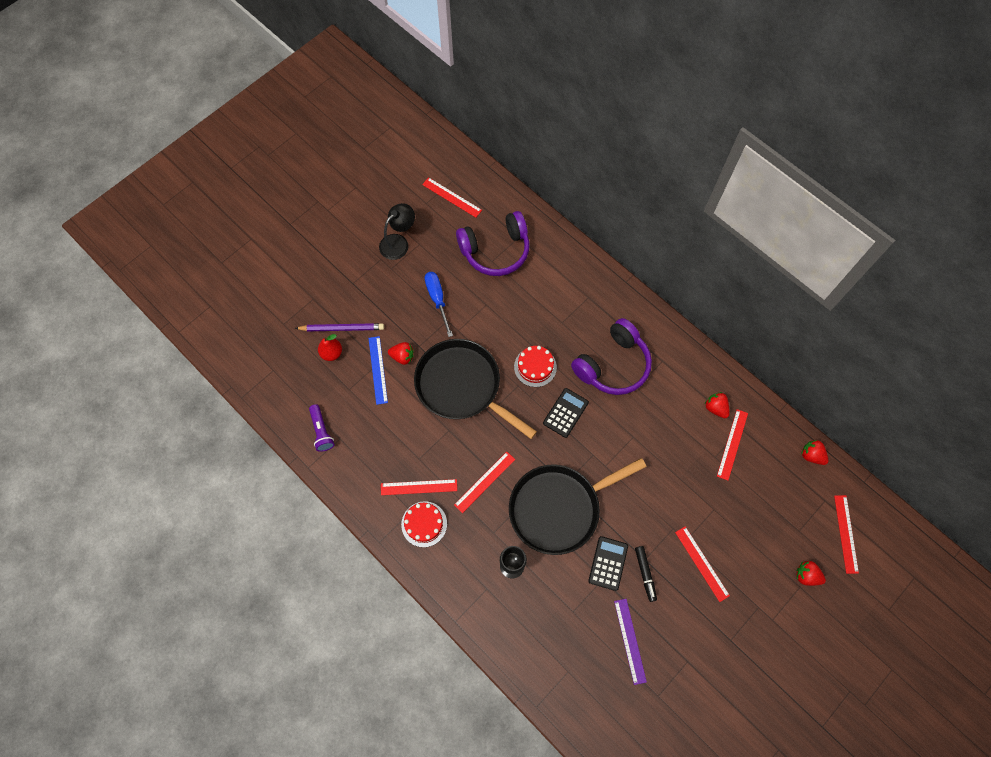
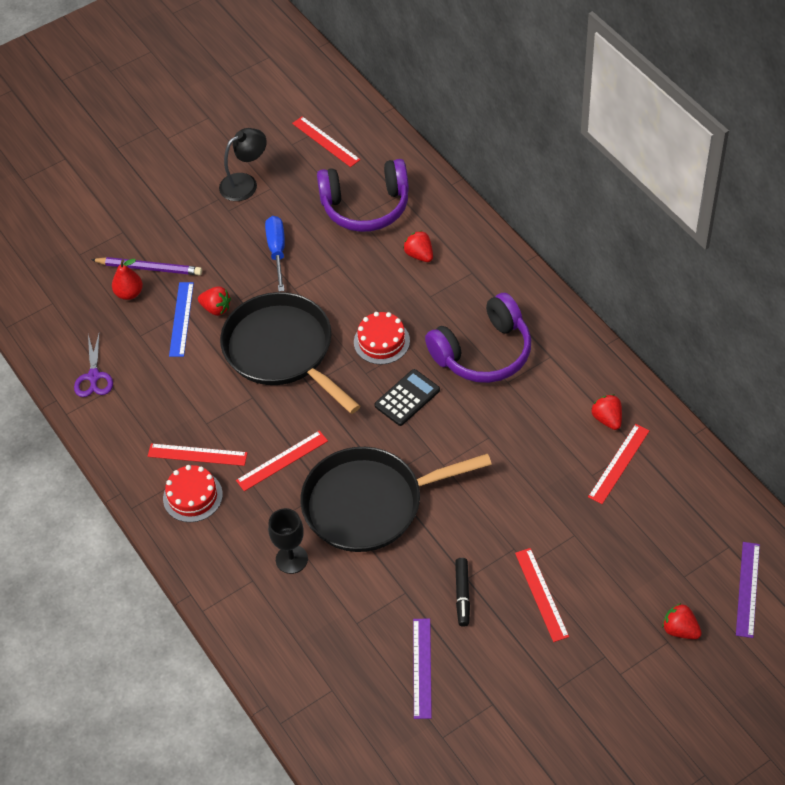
camera: 15 degrees right, 15 degrees down
purple flashlight [309,404,334,452] -> purple scissors [74,334,113,397]
black calculator [588,536,628,591] -> none
red strawberry [801,440,829,465] -> red strawberry moved to [403,231,433,262]
red ruler [834,495,859,574] -> purple ruler [736,542,760,638]

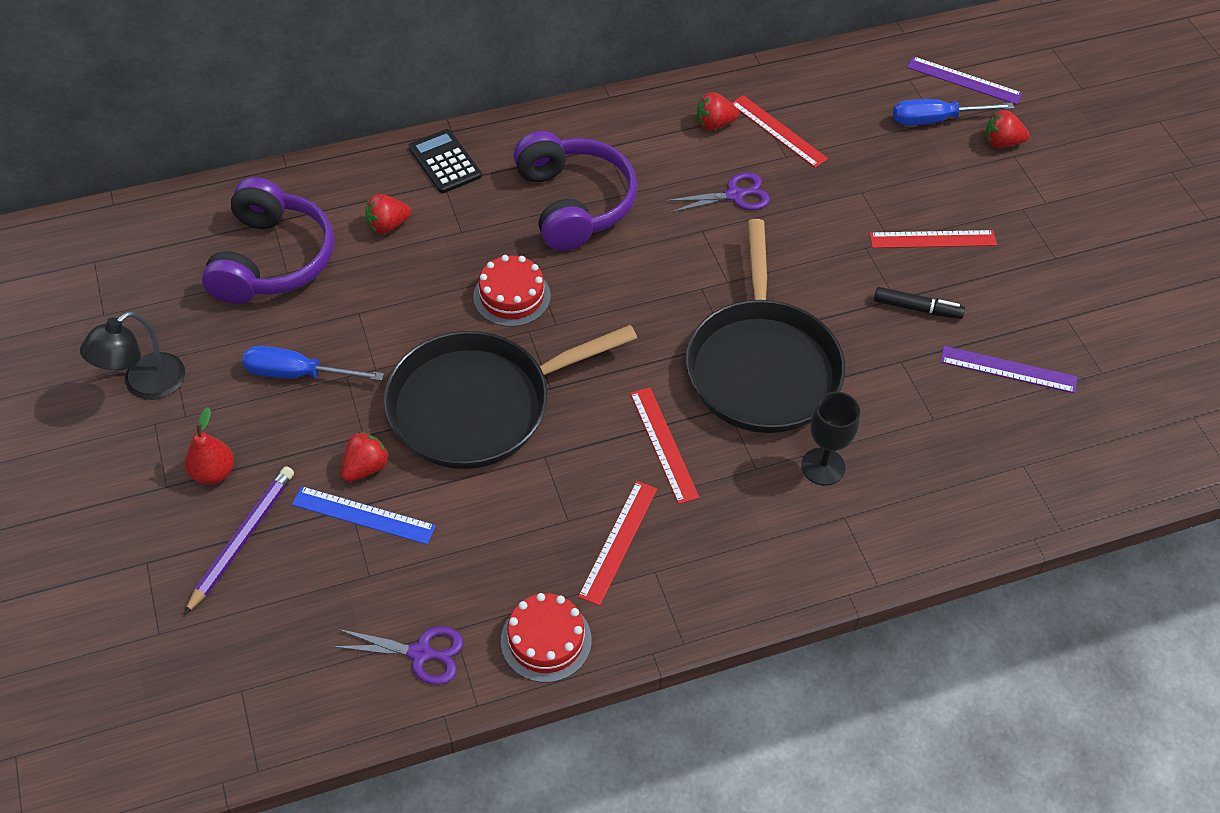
camera: 80 degrees left, 0 degrees up
red pear [112,259,143,300] -> red pear moved to [185,407,234,485]
red cake [163,465,223,522] -> red cake moved to [501,593,592,683]
black lamp [219,128,267,201] -> black lamp turned 120 degrees counterclockwise [80,311,185,400]
red ruler [292,116,361,167] -> none
black calculator [374,369,440,426] -> black calculator moved to [409,129,482,193]
red strawberry [662,603,702,639] -> red strawberry turned 45 degrees clockwise [985,110,1029,147]
none -> purple scissors [665,172,770,213]
none -> blue screwdriver [893,99,1014,126]

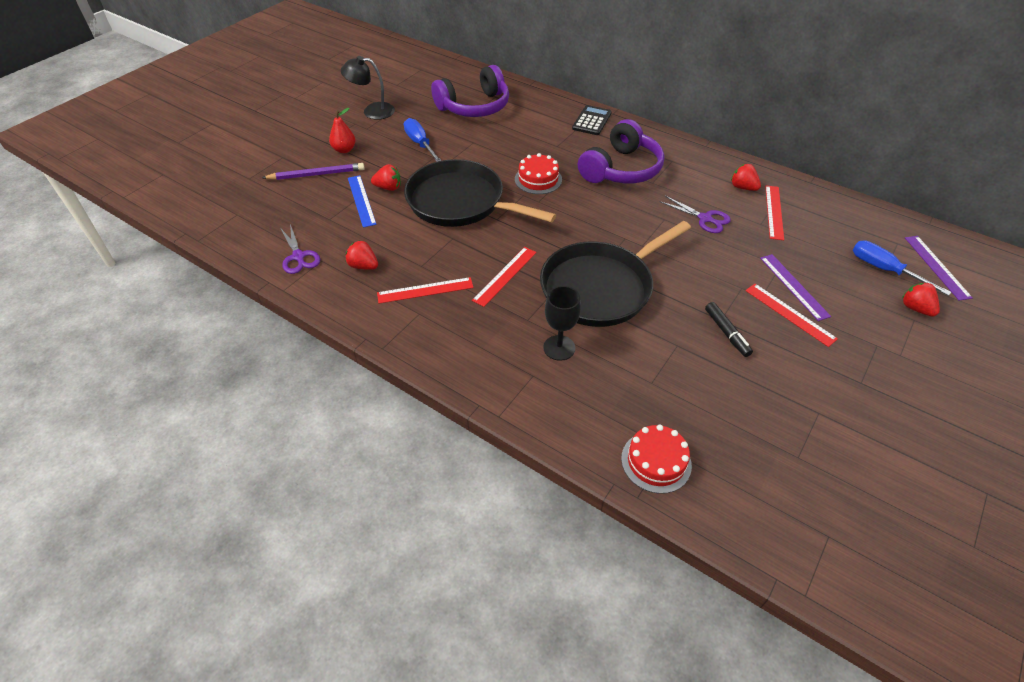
camera: 55 degrees right, 5 degrees down
red strawberry [365,194,411,234] -> red strawberry moved to [346,240,378,270]
red cake [501,593,592,683] -> red cake moved to [621,424,692,494]
purple ruler [940,346,1077,393] -> purple ruler moved to [760,254,831,321]

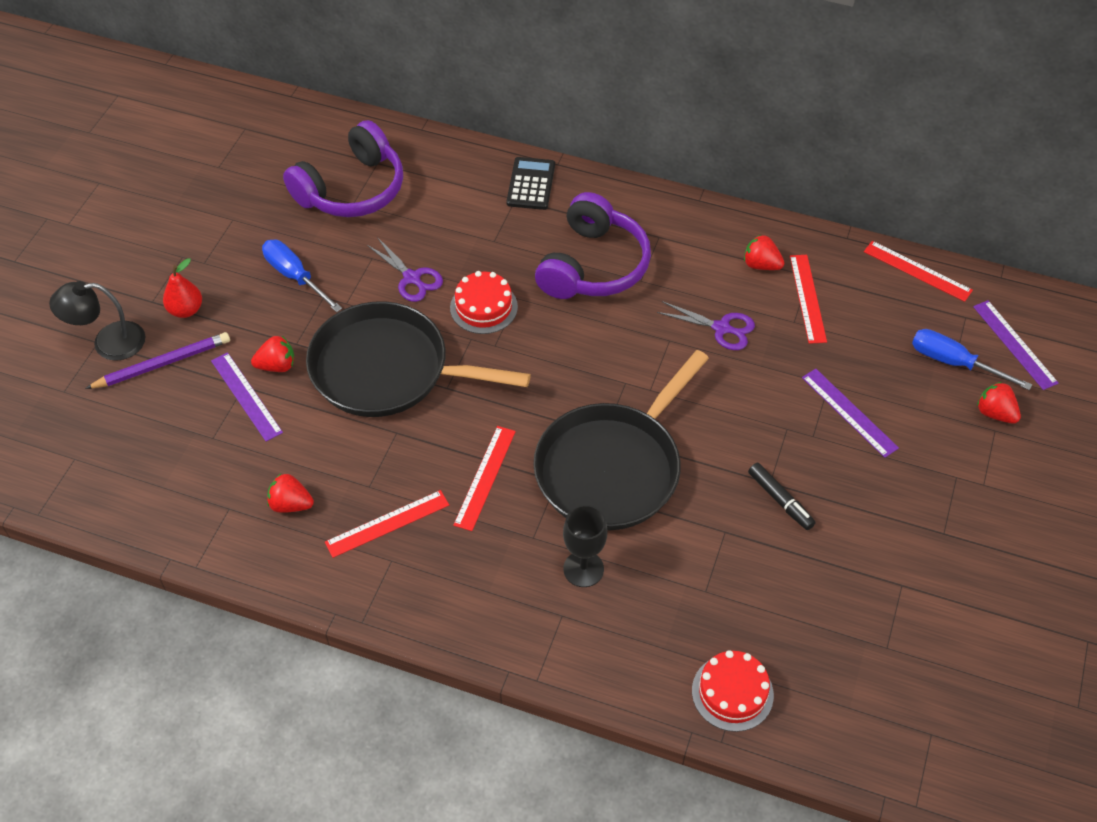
camera: 15 degrees left, 5 degrees up
purple scissors [280,224,320,274] -> purple scissors moved to [367,237,443,302]
black lamp [341,56,395,120] -> black lamp moved to [49,281,145,361]
blue ruler [348,175,377,228] -> purple ruler [211,352,283,442]
red ruler [745,284,838,347] -> red ruler moved to [864,241,973,302]

